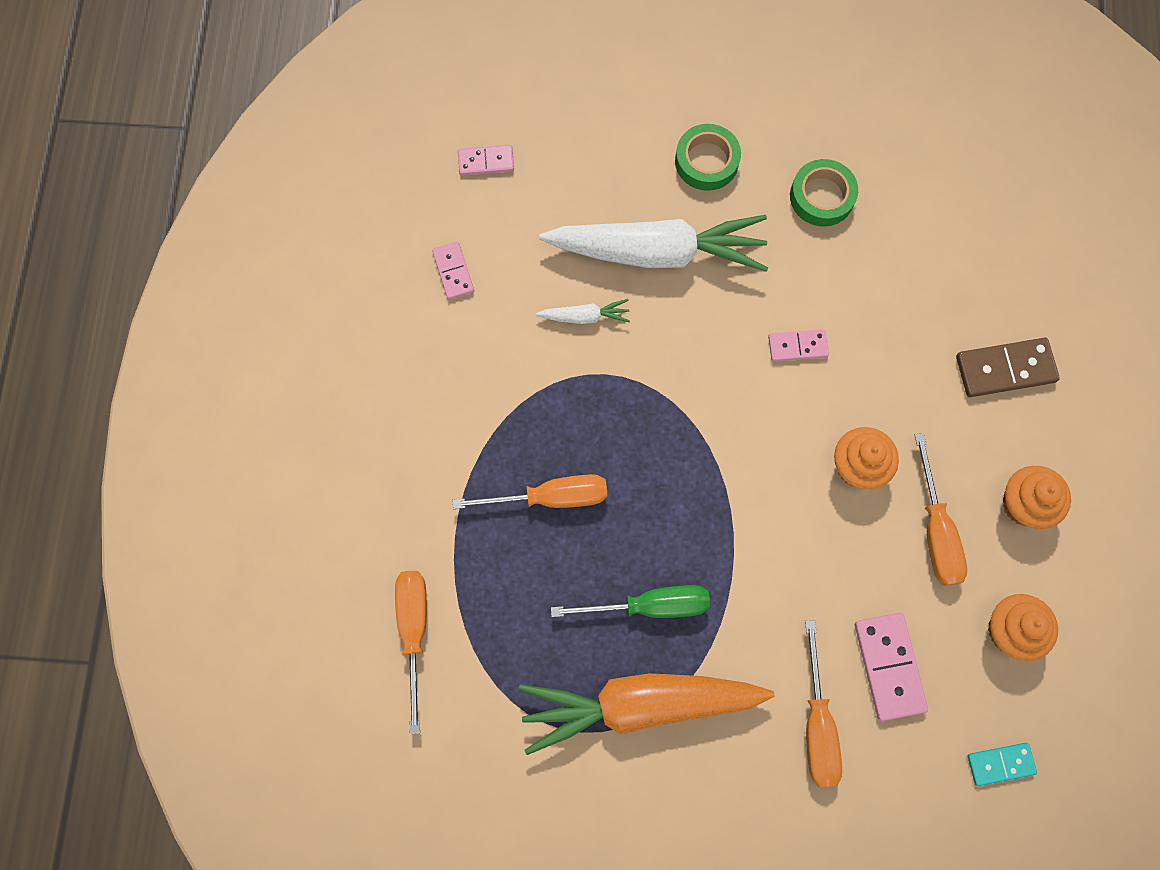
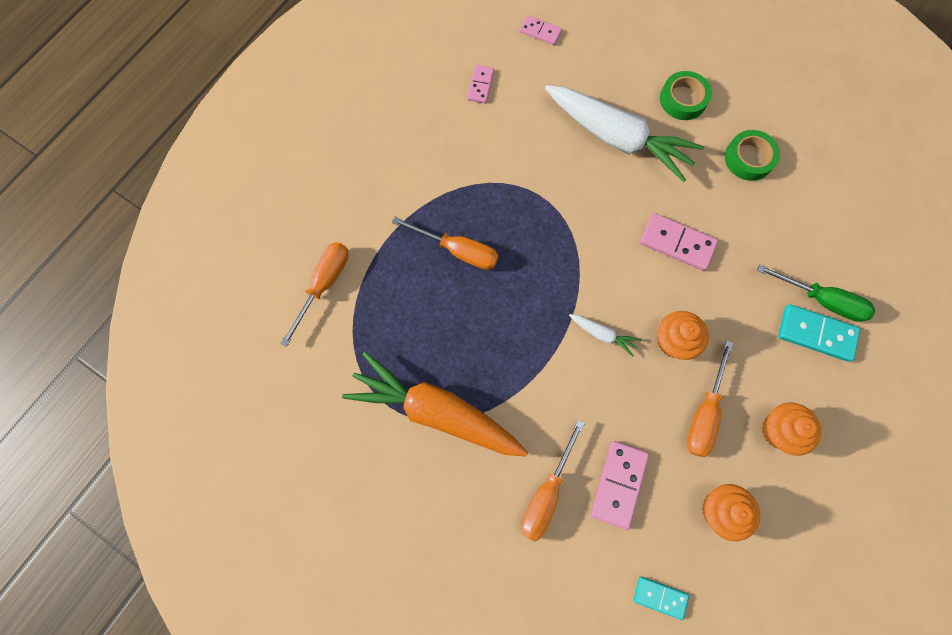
camera: 30 degrees right, 0 degrees up
white carrot [536,299,630,324] -> white carrot moved to [569,314,641,357]
green screwdriver [551,585,710,618] -> green screwdriver moved to [757,264,875,322]
pink domino [768,329,829,362] -> pink domino [640,213,718,271], size x1.62
brown domino [956,338,1060,397] -> turquoise domino [778,304,860,362]

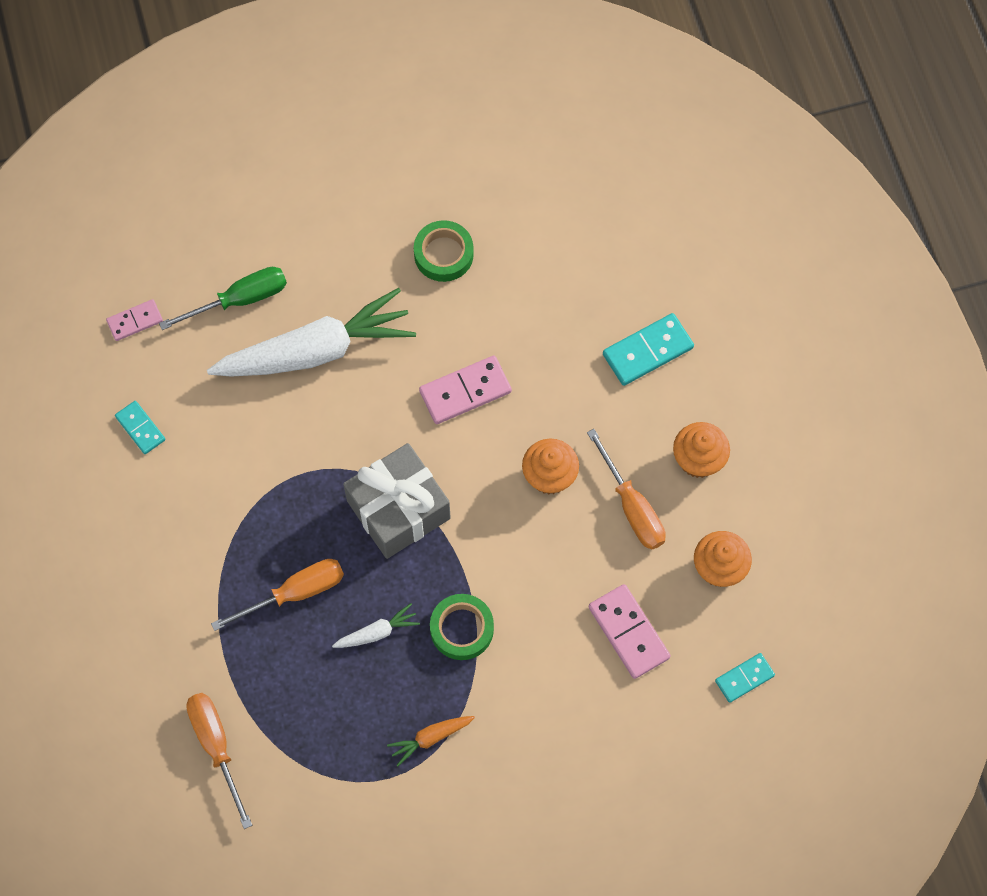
camera: 50 degrees left, 5 degrees down
orange carrot [342,352,528,457] -> orange carrot [387,716,475,766], size x0.41
pink domino [467,65,494,104] -> turquoise domino [115,401,165,454]
orange screwdriver [521,420,585,542] -> none
white carrot [569,314,641,357] -> white carrot moved to [332,603,420,648]
green tape [660,71,712,120] -> green tape moved to [430,594,494,660]
green screwdriver [757,264,875,322] -> green screwdriver moved to [159,267,287,330]
none -> grey gift [343,443,451,559]

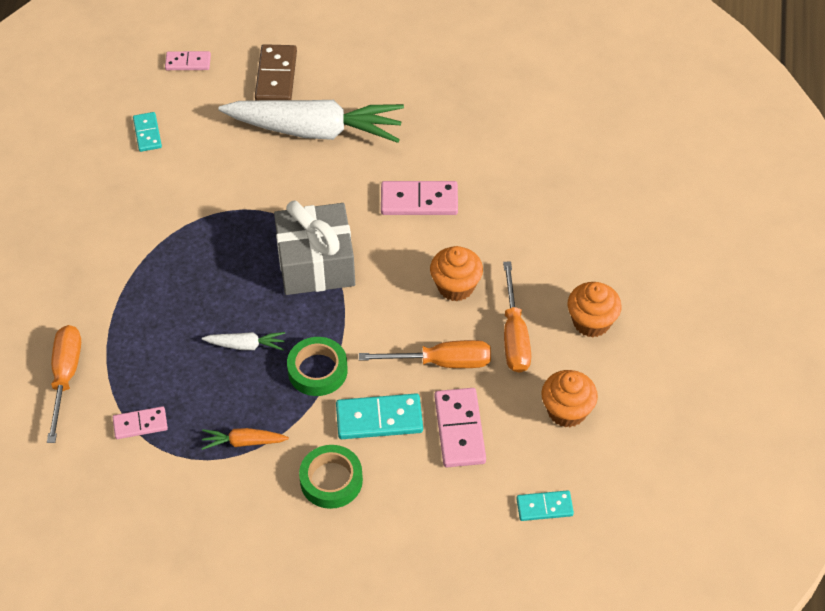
camera: 25 degrees right, 15 degrees down
green screwdriver [159,267,287,330] -> brown domino [255,44,297,100]
orange screwdriver [211,559,344,631] -> orange screwdriver moved to [359,340,491,368]
green tape [414,220,474,282] -> green tape moved to [299,445,363,509]
turquoise domino [603,313,694,386] -> turquoise domino moved to [336,393,423,439]
none -> pink domino [113,406,168,439]

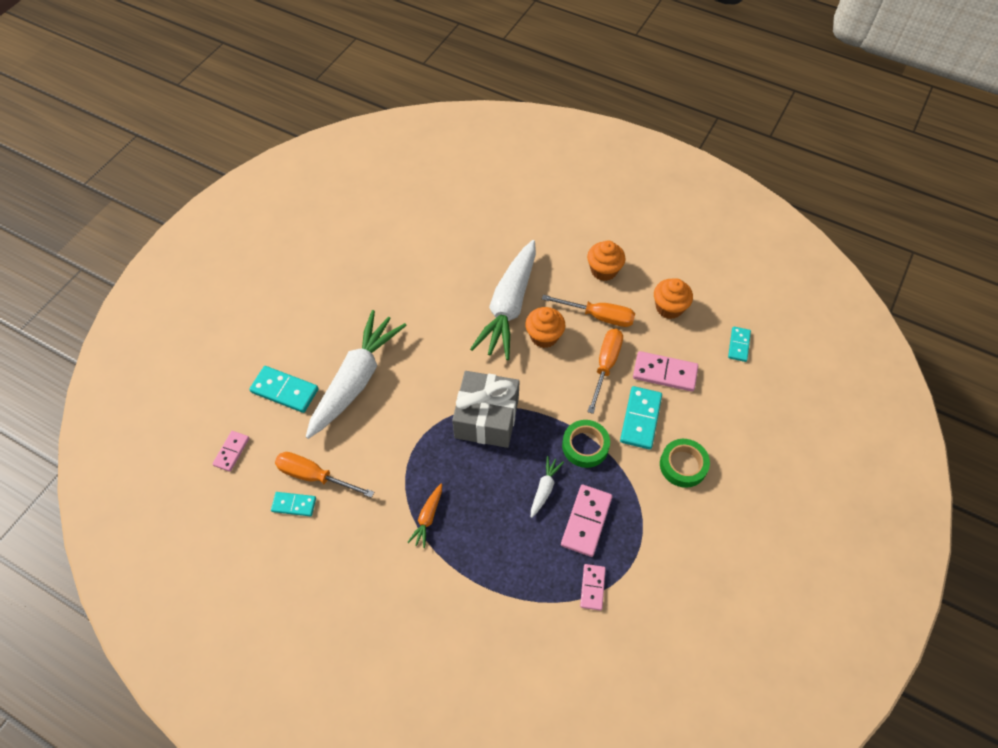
camera: 70 degrees left, 5 degrees up
orange screwdriver [47,325,81,443] -> orange screwdriver moved to [275,452,374,498]
orange carrot [202,428,289,450] -> orange carrot moved to [407,484,442,548]
brown domino [255,44,297,100] -> turquoise domino [249,366,319,413]
pink domino [381,181,458,215] -> pink domino moved to [561,485,612,557]
none -> white carrot [470,240,536,360]

